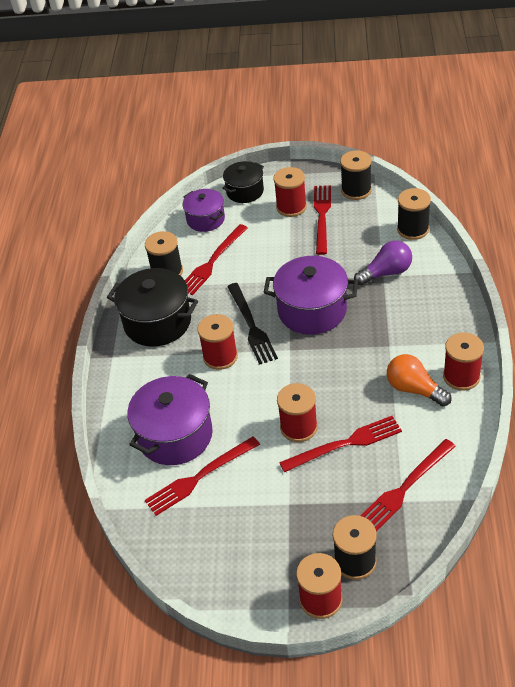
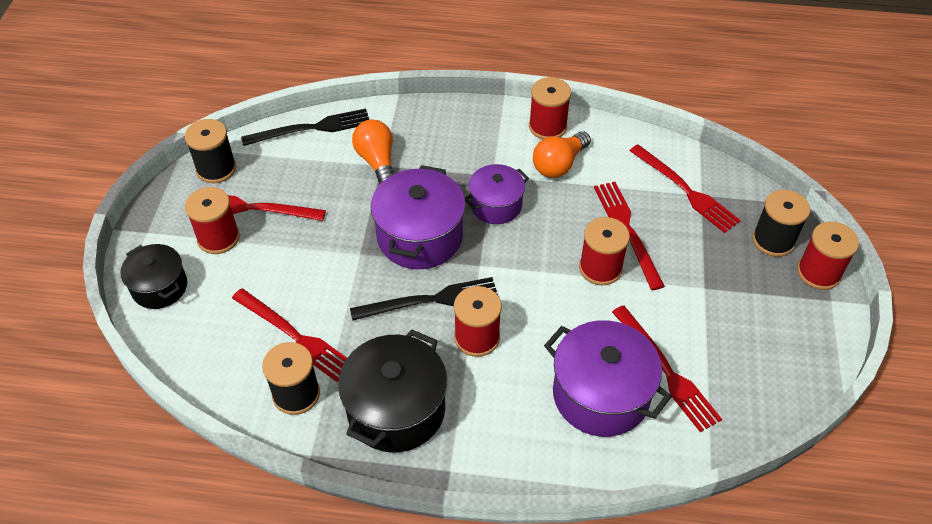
camera: 90 degrees left, 5 degrees up
purple pot [183,189,225,232] -> purple pot moved to [465,164,529,224]
purple light bulb [354,241,412,286] -> orange light bulb [352,119,394,185]
black spool [397,188,431,240] -> black fork [241,109,369,146]

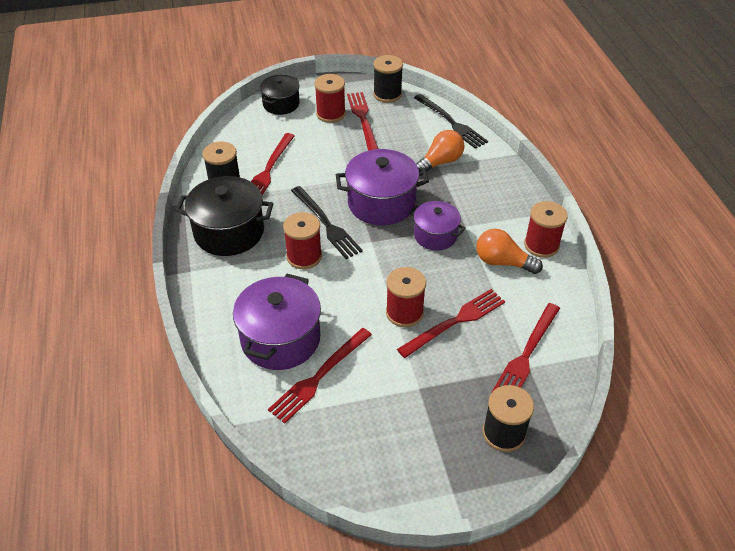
camera: 70 degrees right, 5 degrees down
red spool [797,221,859,290] -> none

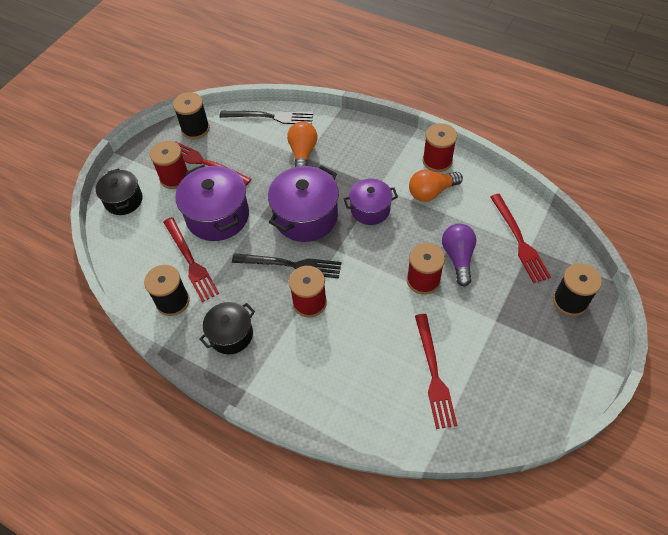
camera: 45 degrees left, 10 degrees up
black pot [175,176,274,256] -> black pot [200,302,255,354], size x0.62
purple pot [233,274,321,370] -> purple pot moved to [175,165,249,241]
red fork [397,289,505,358] -> purple light bulb [442,224,477,286]

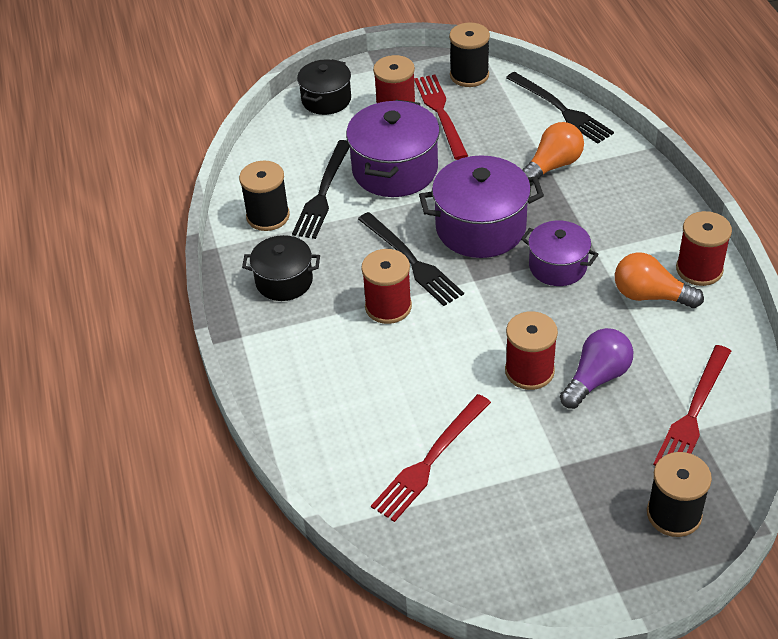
camera: 45 degrees right, 10 degrees down
red fork [163,217,219,302] -> black fork [292,140,350,239]

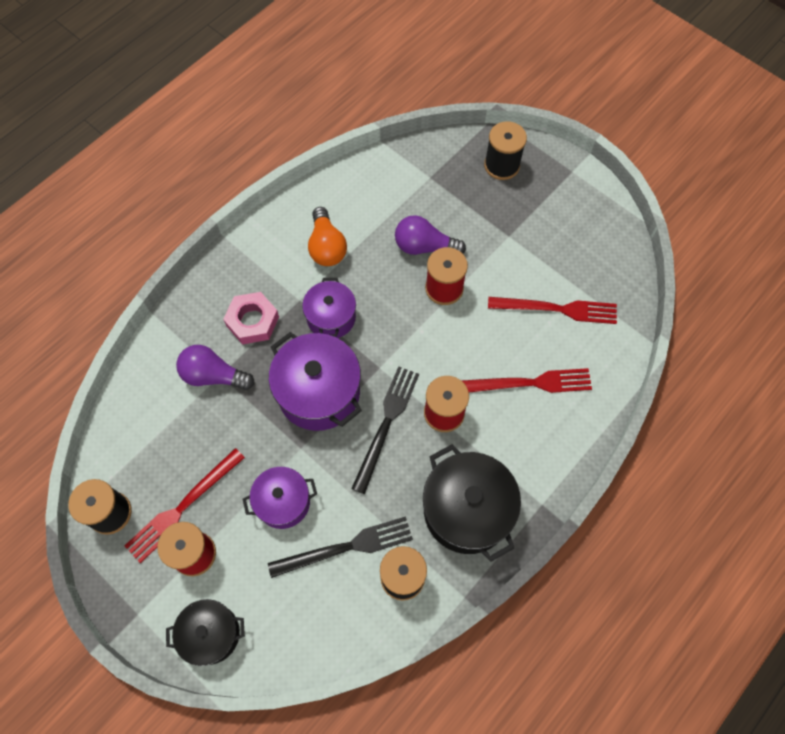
camera: 125 degrees left, 20 degrees up
black pot [242,235,320,301] -> black pot [423,444,521,562], size x1.61
purple pot [346,100,440,197] -> purple pot [243,467,317,529], size x0.62
black fork [506,72,614,144] -> none
orange light bulb [522,122,584,186] -> purple light bulb [176,345,255,390]
red fork [653,345,731,465] -> red fork moved to [462,368,592,393]
red spool [676,211,732,286] -> none
none -> pink nut [223,292,279,345]

